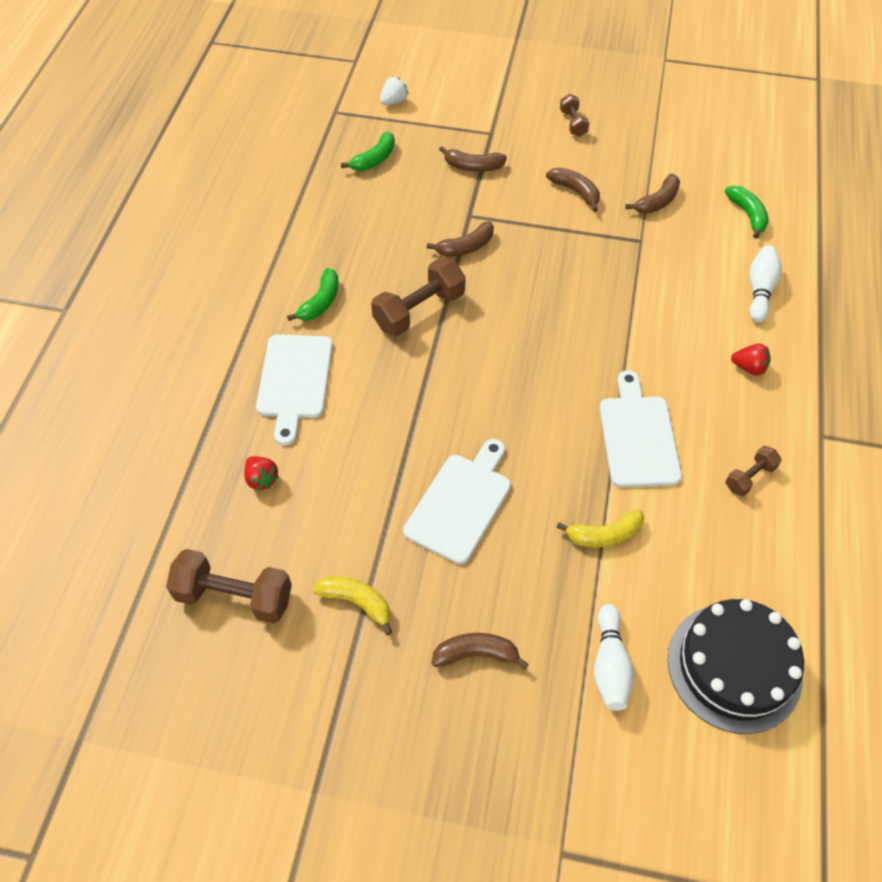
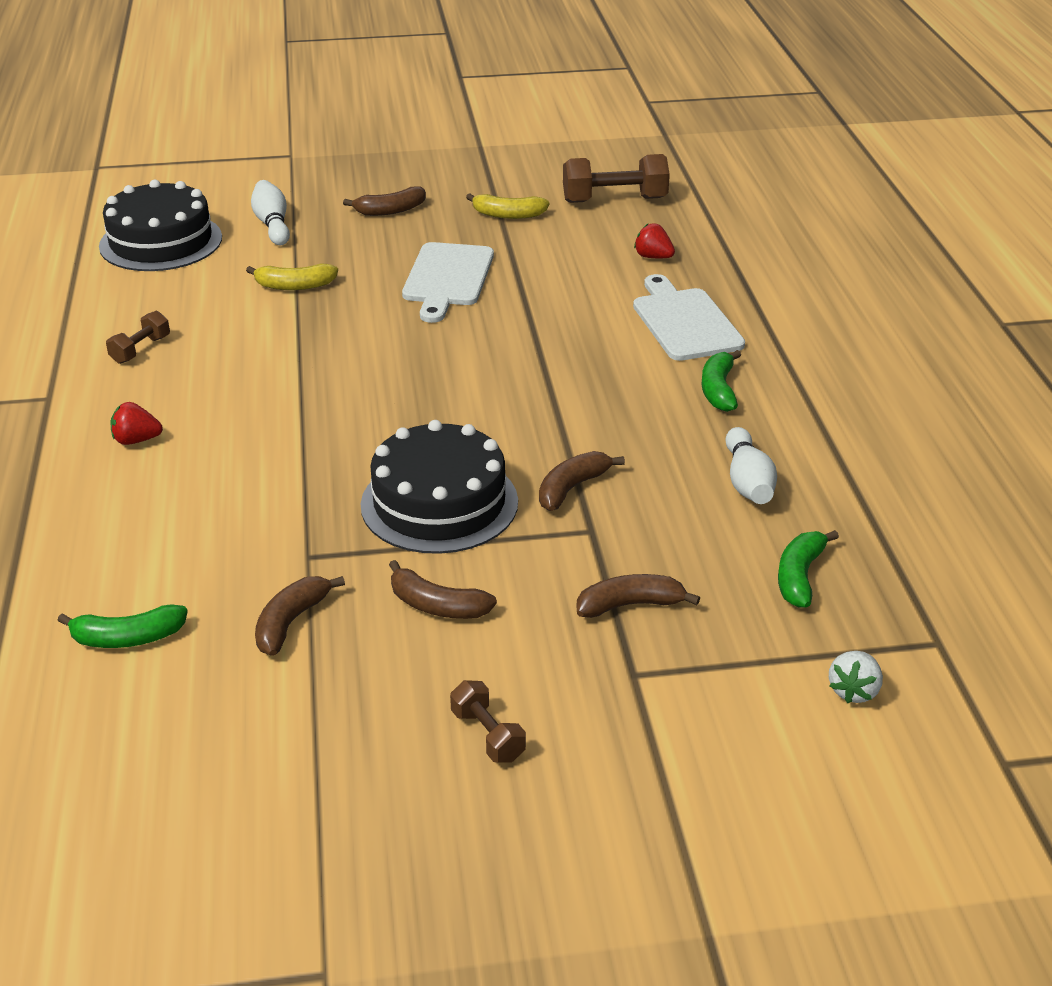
camera: 160 degrees right, 20 degrees down
brown dumbbell [371,258,466,336] -> none
yellow banana [556,509,644,548] -> yellow banana turned 150 degrees counterclockwise [246,263,338,290]
white cutting board [599,370,682,488] -> none
green banana [725,186,769,239] -> green banana turned 60 degrees counterclockwise [57,604,188,648]
white bowling pin [749,245,782,322] -> white bowling pin moved to [725,427,777,504]
none -> black cake [361,420,518,554]

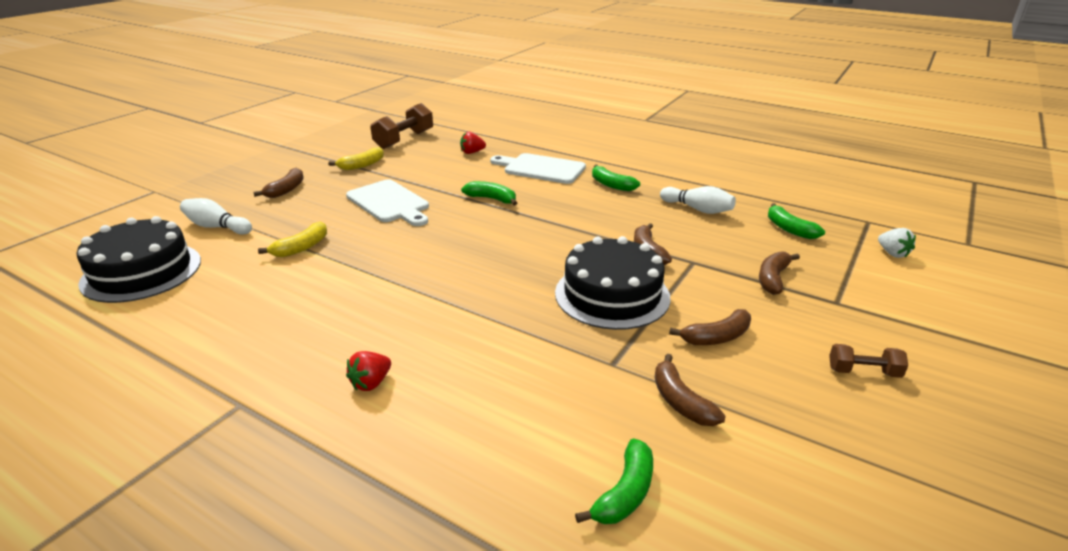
camera: 50 degrees left, 5 degrees down
brown dumbbell [106,311,170,364] -> none
none -> green banana [461,181,517,206]

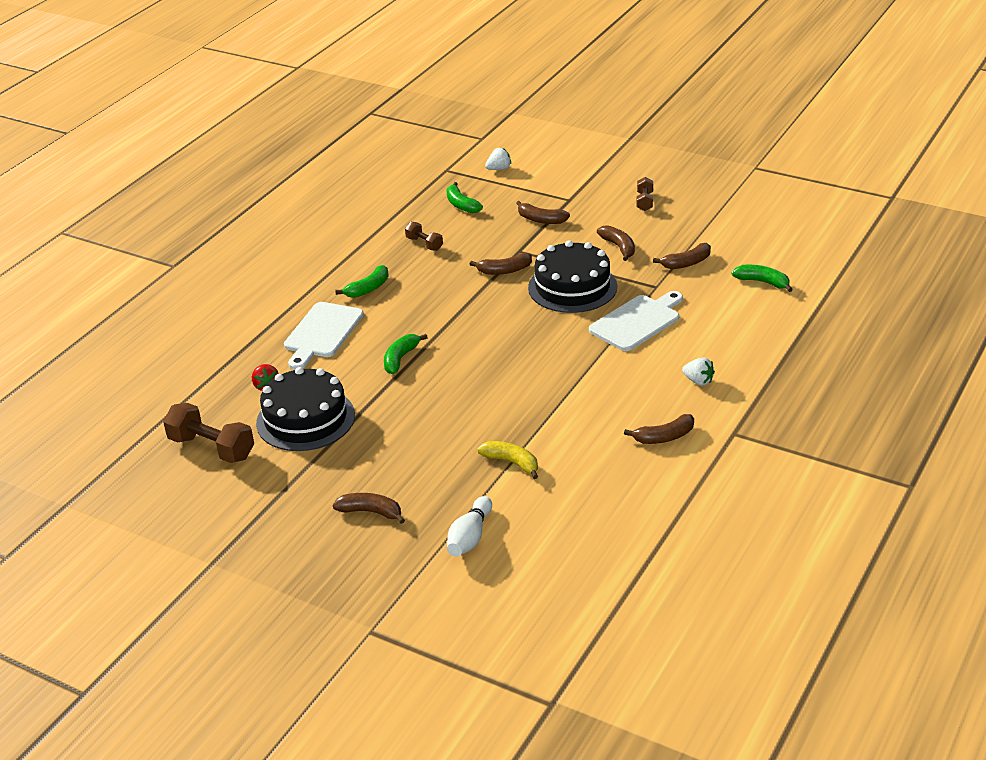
camera: 90 degrees left, 5 degrees up
black cake [77,216,201,303] -> black cake moved to [256,367,355,451]
yellow banana [329,147,384,170] -> none
white cutting board [346,179,429,226] -> white cutting board moved to [589,291,683,351]
red strawberry [346,351,391,391] -> white strawberry [682,357,715,386]
white bowling pin [660,186,736,214] -> brown dumbbell [405,222,443,251]
green banana [768,203,825,239] -> green banana turned 90 degrees clockwise [446,182,483,213]
none -> brown banana [624,414,694,444]

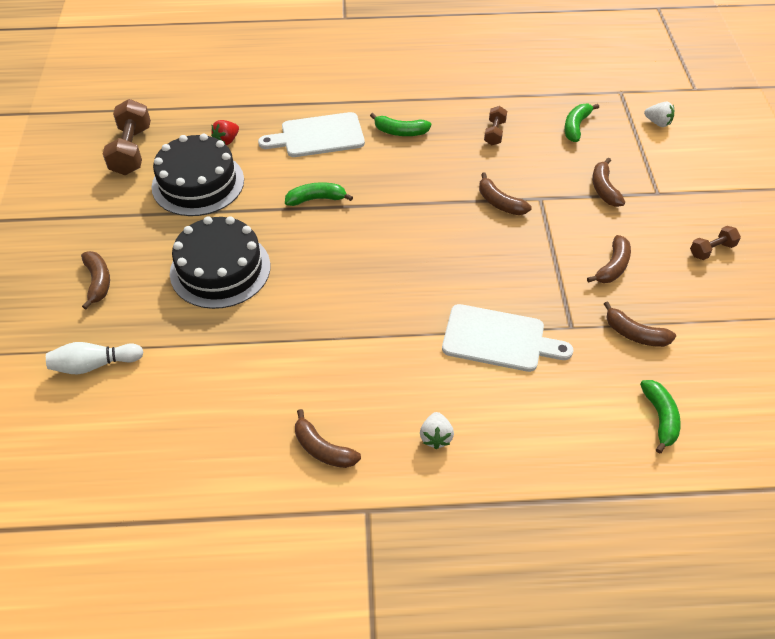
camera: 55 degrees right, 15 degrees up
yellow banana [477,441,538,479] -> none
black cake [528,240,617,313] -> black cake moved to [170,216,270,309]

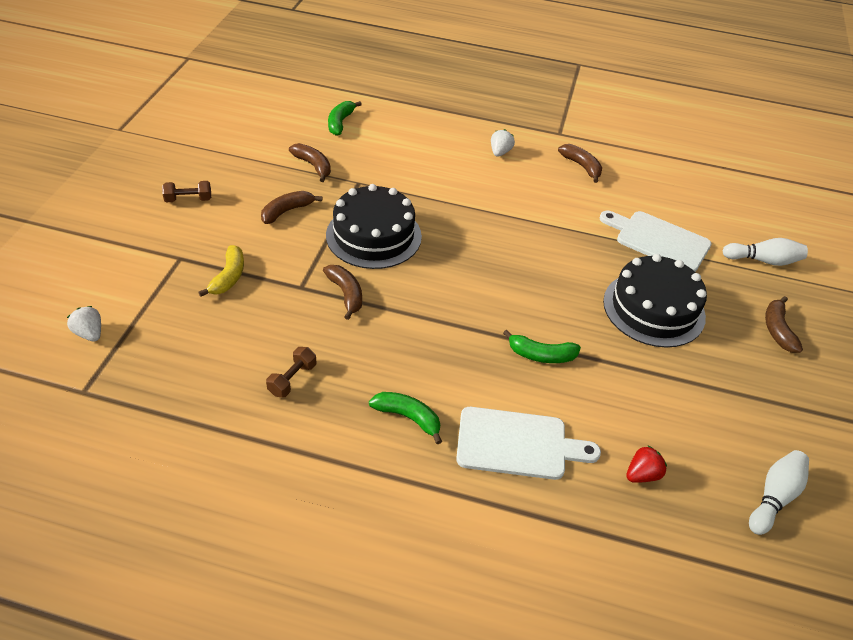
camera: 165 degrees left, 5 degrees down
brown dumbbell [103,99,151,175] -> white bowling pin [749,450,809,535]
black cake [152,134,244,216] -> black cake moved to [326,184,422,269]
white cutting board [442,304,573,372] -> white cutting board moved to [600,211,712,272]
green banana [564,104,599,142] -> none
brown banana [592,158,625,207] -> yellow banana [198,245,244,297]

